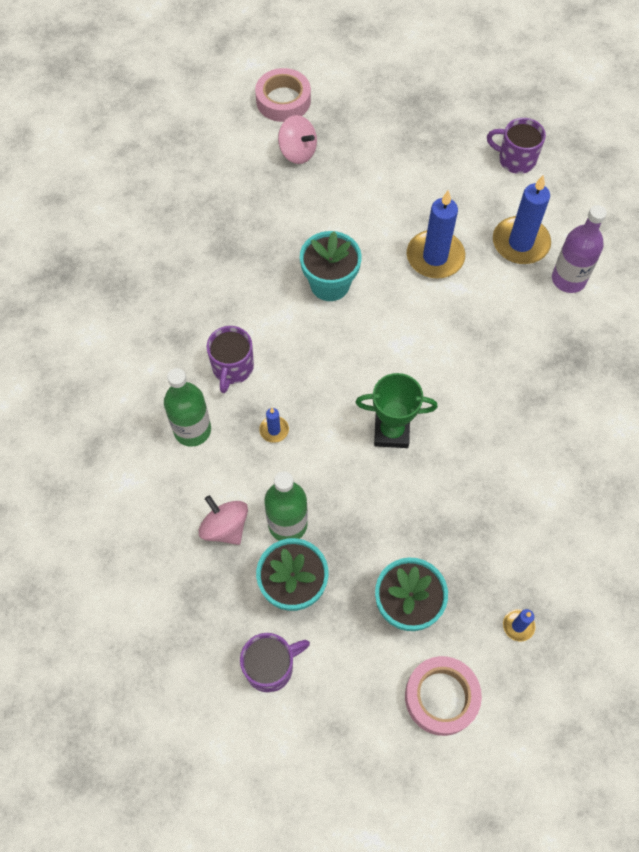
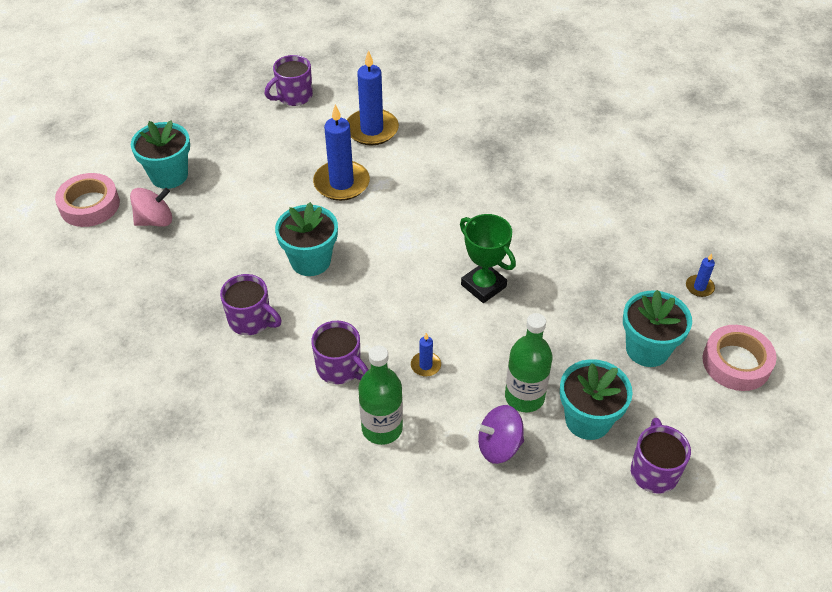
camera: 60 degrees left, 15 degrees down
pink spinning top [199,495,248,545] -> purple spinning top [476,405,524,464]
green trophy [356,373,438,448] -> green trophy turned 75 degrees counterclockwise [460,214,516,303]
purple bottle [552,205,607,293] -> none
none -> turquoise flower pot [131,120,190,189]
none -> purple mug [220,274,282,335]

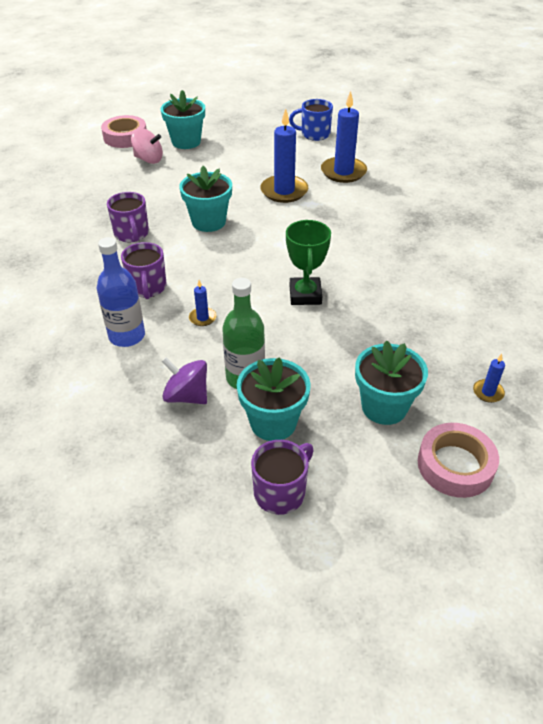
camera: 40 degrees right, 5 degrees down
purple mug [265,55,313,106] -> blue mug [289,99,333,141]
green bottle [358,345,403,445] -> blue bottle [97,237,145,347]

